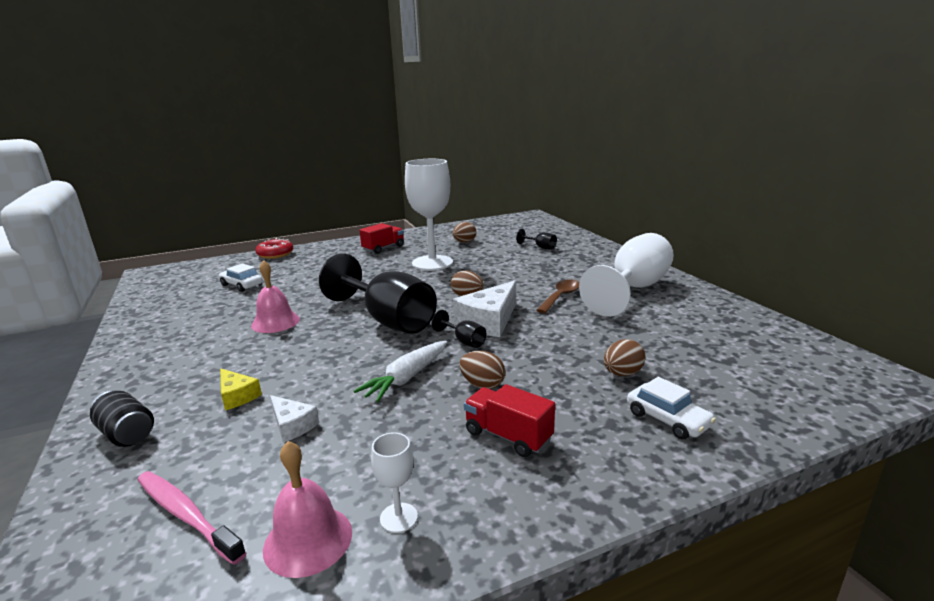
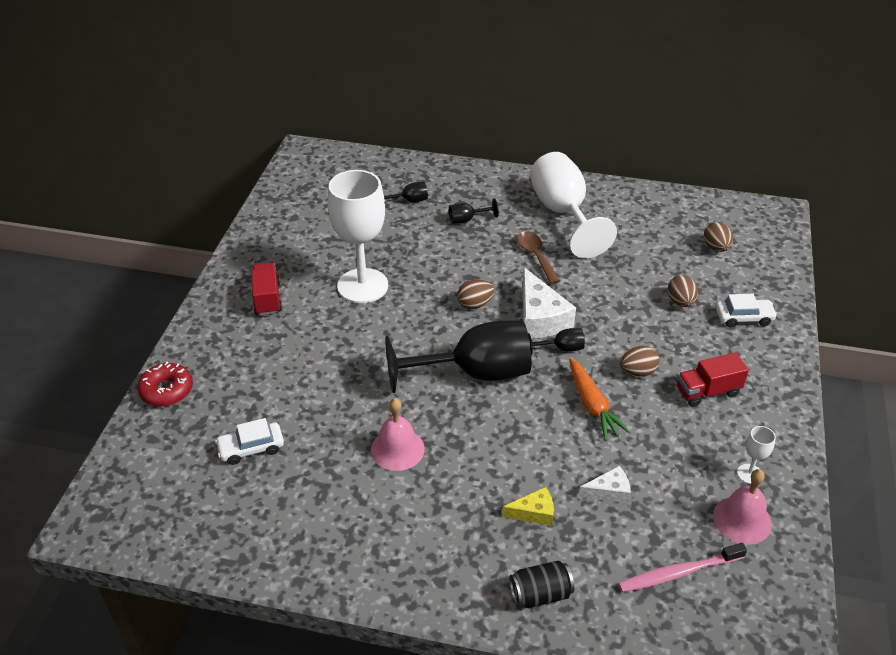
camera: 55 degrees left, 20 degrees up
white carrot [354,341,447,402] -> orange carrot [569,358,631,441]
brown egg [452,222,476,243] -> brown egg moved to [704,222,733,252]
none -> black goblet [449,198,499,224]

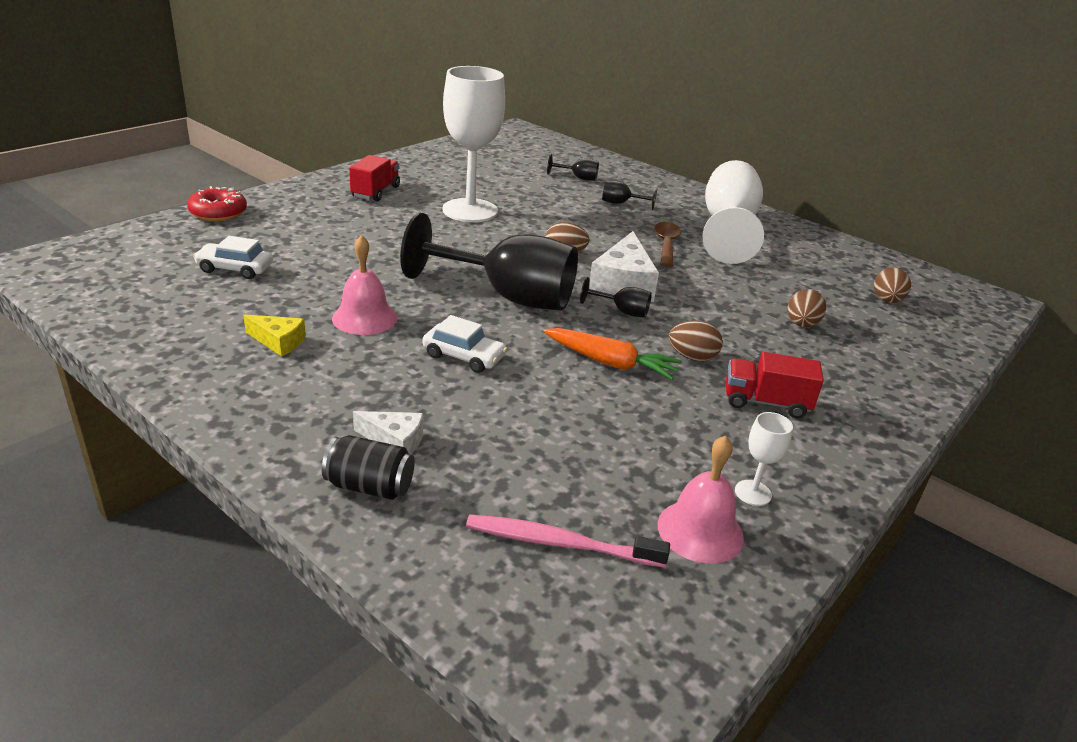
camera: 25 degrees right, 10 degrees down
yellow cheese [502,487,554,526] -> yellow cheese moved to [243,314,306,356]
orange carrot [569,358,631,441] -> orange carrot turned 75 degrees counterclockwise [543,328,682,380]
white cheese [579,466,631,503] -> white cheese moved to [353,411,423,454]
white car [716,294,777,328] -> white car moved to [423,315,507,373]

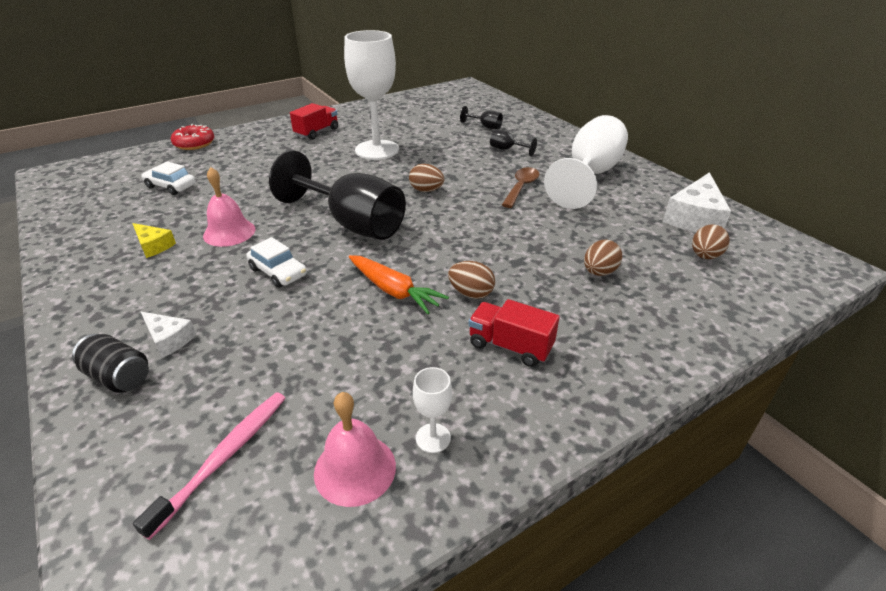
camera: 20 degrees right, 5 degrees up
pink toothbrush [466,514,670,568] -> pink toothbrush turned 90 degrees clockwise [133,392,285,540]
black goblet [580,277,652,318] -> none
white cheese [589,231,659,302] -> white cheese moved to [663,172,731,232]

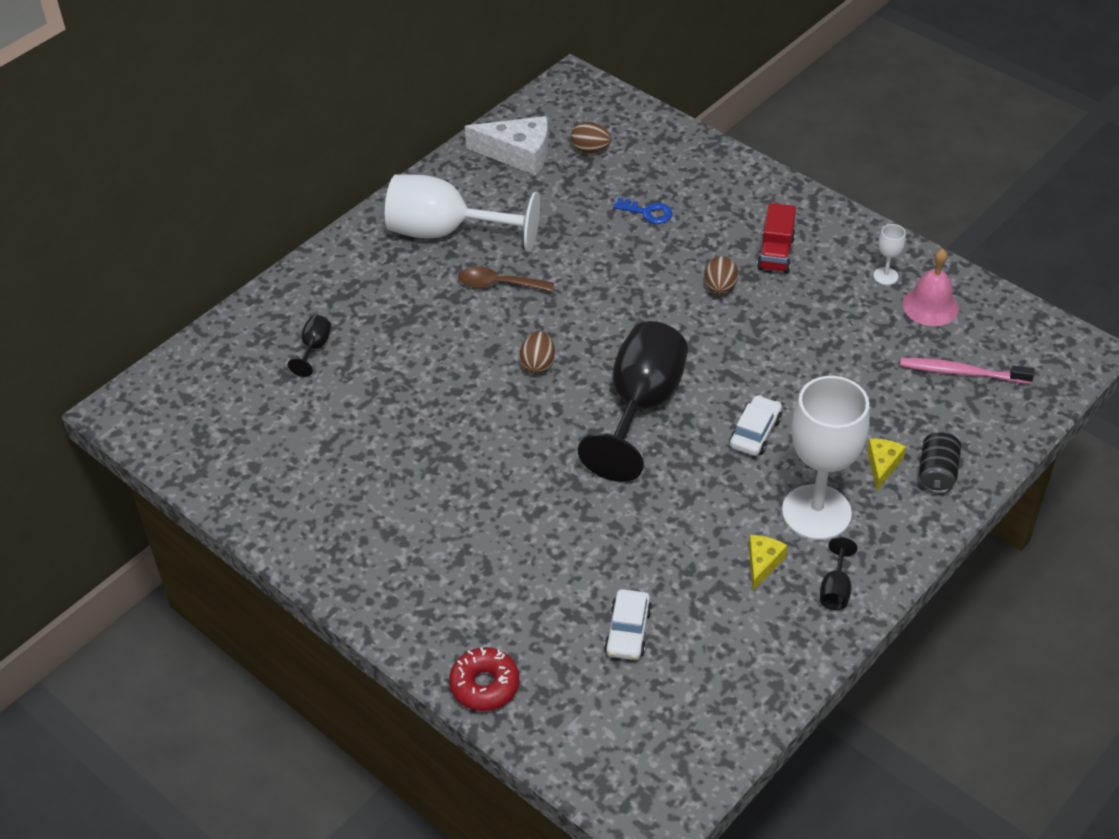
camera: 105 degrees left, 10 degrees up
white cheese [141,312,196,358] -> yellow cheese [867,439,906,491]
pink bell [203,167,255,247] -> none
red truck [290,103,338,140] -> none
white goblet [344,30,399,160] -> white goblet moved to [782,376,870,540]
orange carrot [349,255,449,314] -> none
black goblet [490,129,537,156] -> black goblet moved to [820,537,858,610]
brown egg [584,240,622,276] -> blue key [613,198,673,224]

